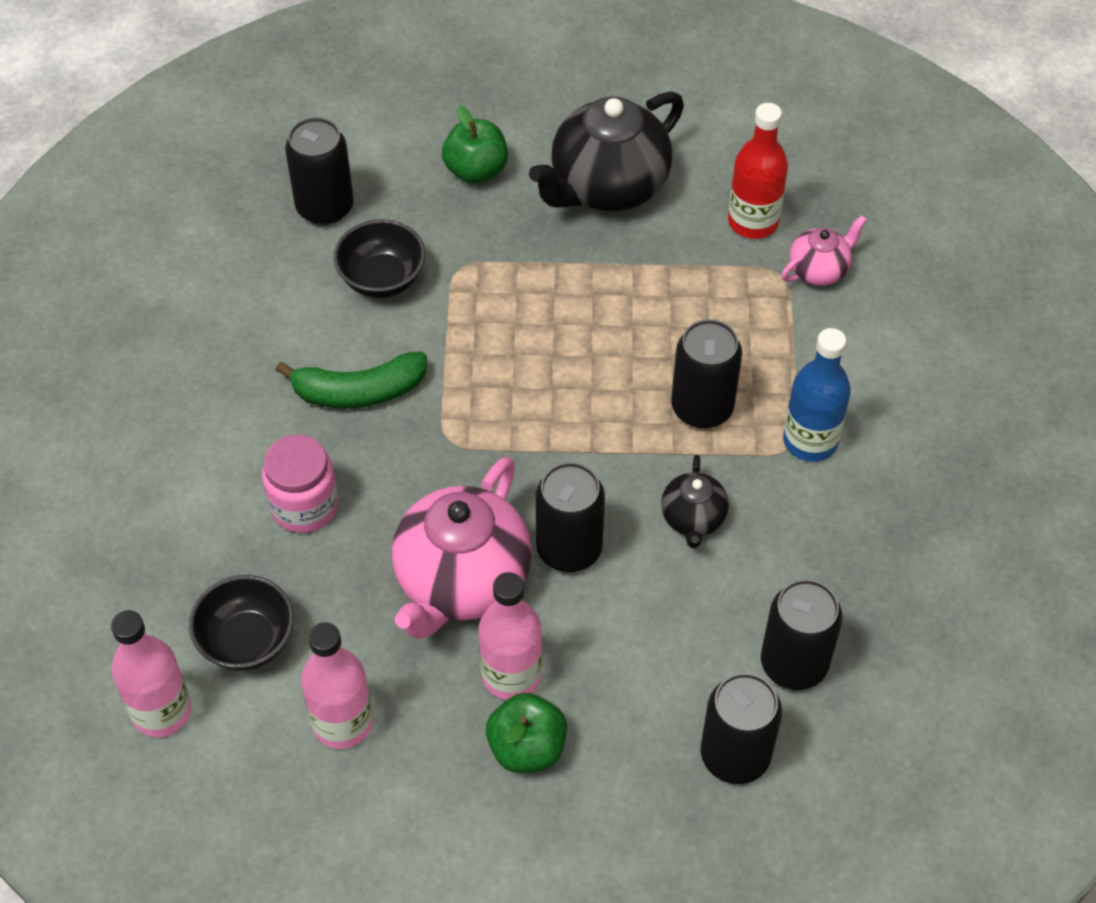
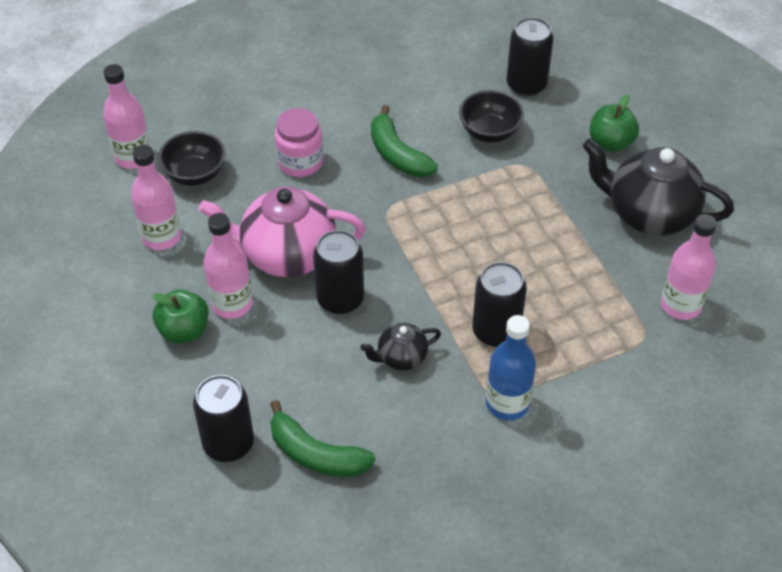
camera: 65 degrees right, 5 degrees down
red bottle [728,103,788,239] -> pink bottle [661,214,717,320]
black can [761,579,843,690] -> green banana [270,400,375,477]
pink teapot [781,215,867,286] -> none

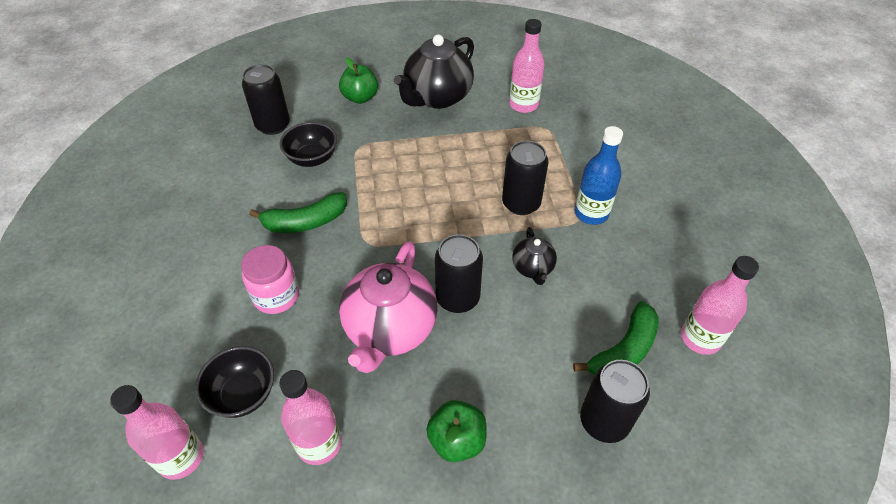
camera: 75 degrees left, 0 degrees up
pink bottle [204,213,253,319] -> pink bottle moved to [681,256,759,355]

